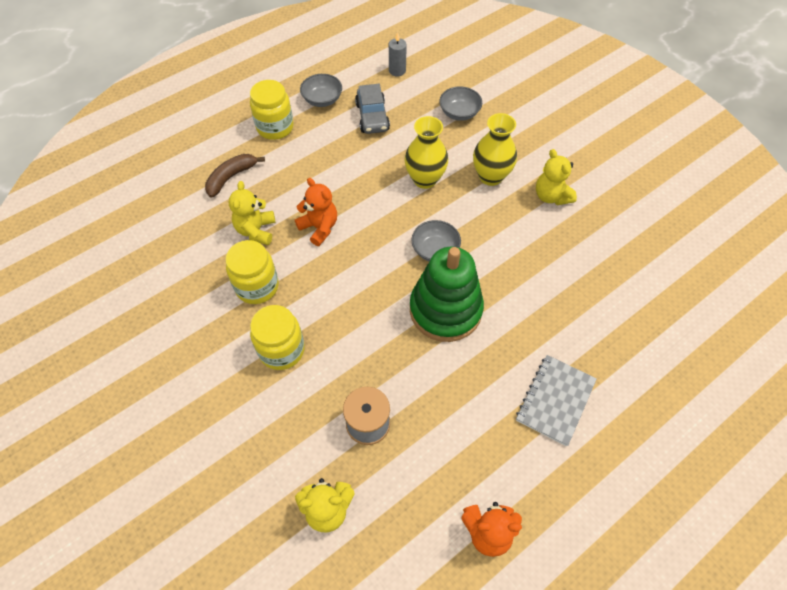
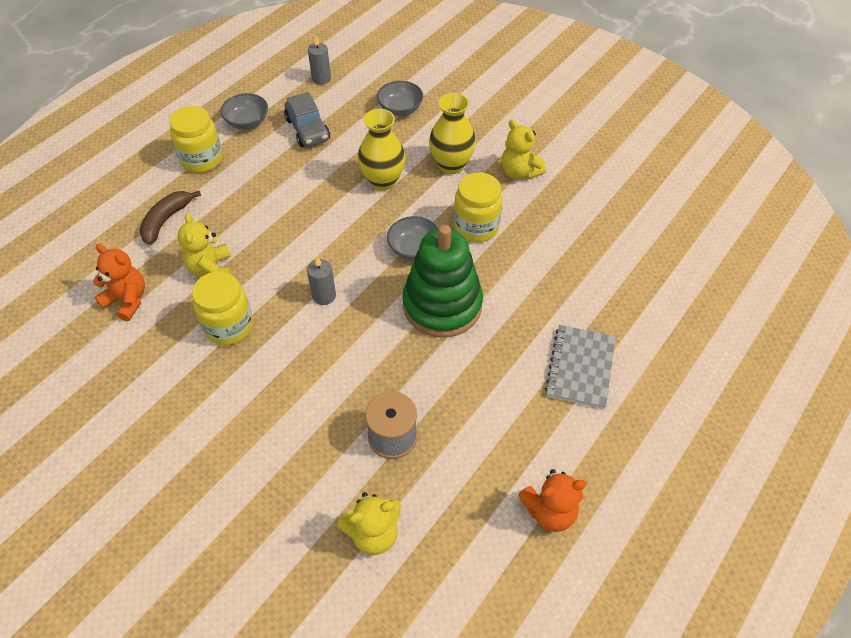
camera: 15 degrees left, 5 degrees down
yellow jar [250,305,305,370] -> yellow jar moved to [454,172,503,242]
orange teddy bear [295,178,337,246] -> orange teddy bear moved to [93,244,145,321]
none -> grey candle [307,257,336,305]

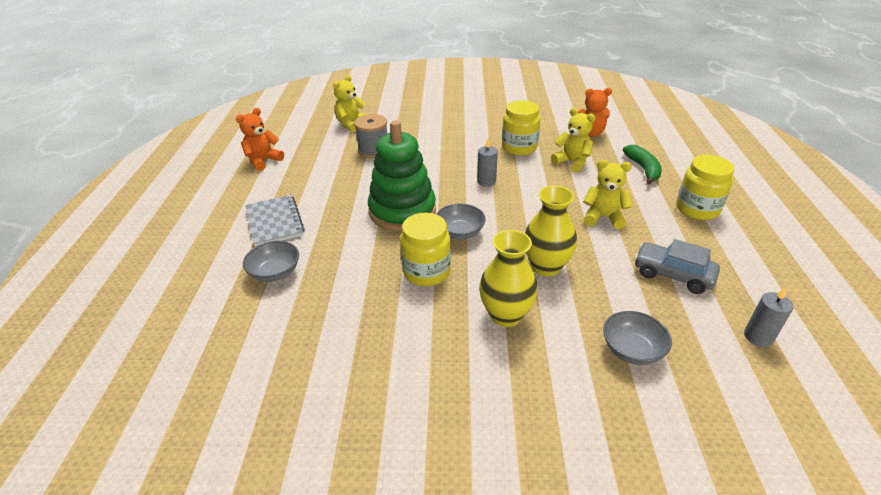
camera: 145 degrees right, 15 degrees down
brown banana [140,190,201,245] -> green banana [623,145,662,185]
grey bowl [220,93,268,129] -> grey bowl moved to [243,241,299,282]
yellow teddy bear [501,120,546,180] -> yellow teddy bear moved to [583,160,633,229]

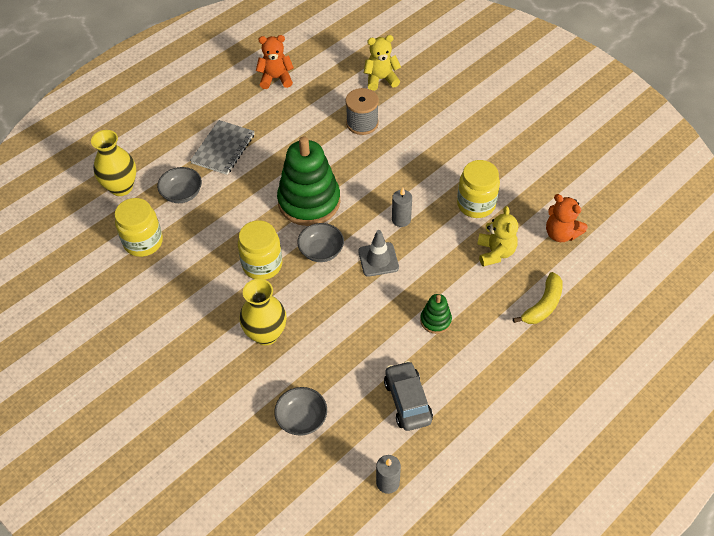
camera: 45 degrees right, 15 degrees up
yellow vase [525,186,577,276] -> yellow vase moved to [91,130,136,196]
yellow teddy bear [583,160,633,229] -> green stacking toy [420,294,452,334]
green banana [623,145,662,185] -> yellow banana [513,272,563,324]
yellow jar [676,155,735,220] -> yellow jar moved to [115,198,163,257]
none -> grey traffic cone [358,230,399,277]

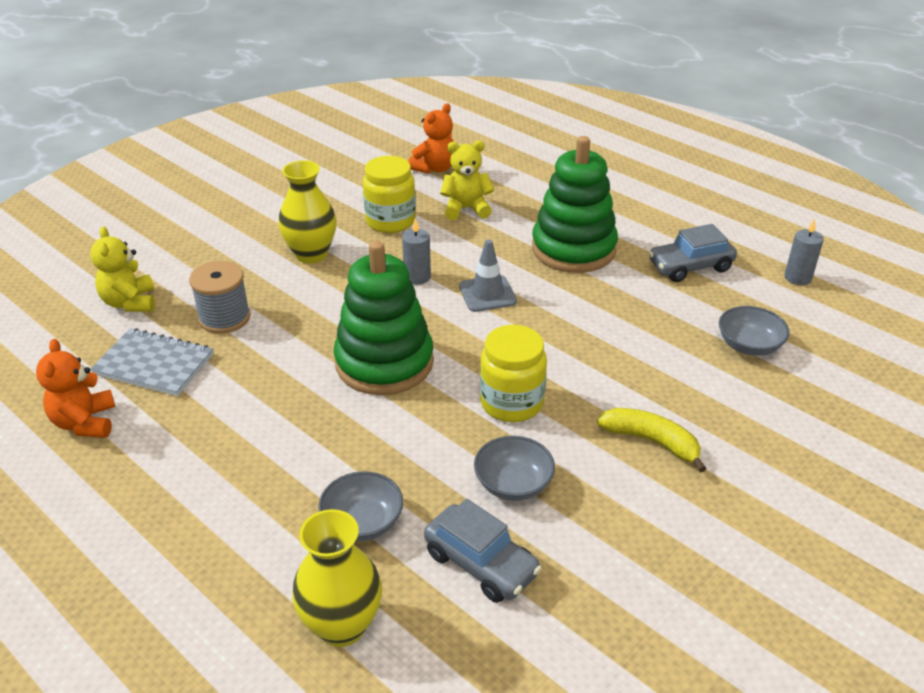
camera: 95 degrees left, 15 degrees down
yellow jar [115,198,163,257] -> grey car [424,499,542,603]
grey notebook [190,120,255,175] -> grey notebook moved to [90,328,214,396]
yellow vase [240,279,287,345] -> yellow vase moved to [278,160,336,264]
grey bowl [297,223,344,262] -> grey bowl moved to [474,436,555,501]
green stacking toy [420,294,452,334] -> green stacking toy [532,136,618,273], size x2.20
yellow banana [513,272,563,324] -> yellow banana moved to [597,408,707,473]

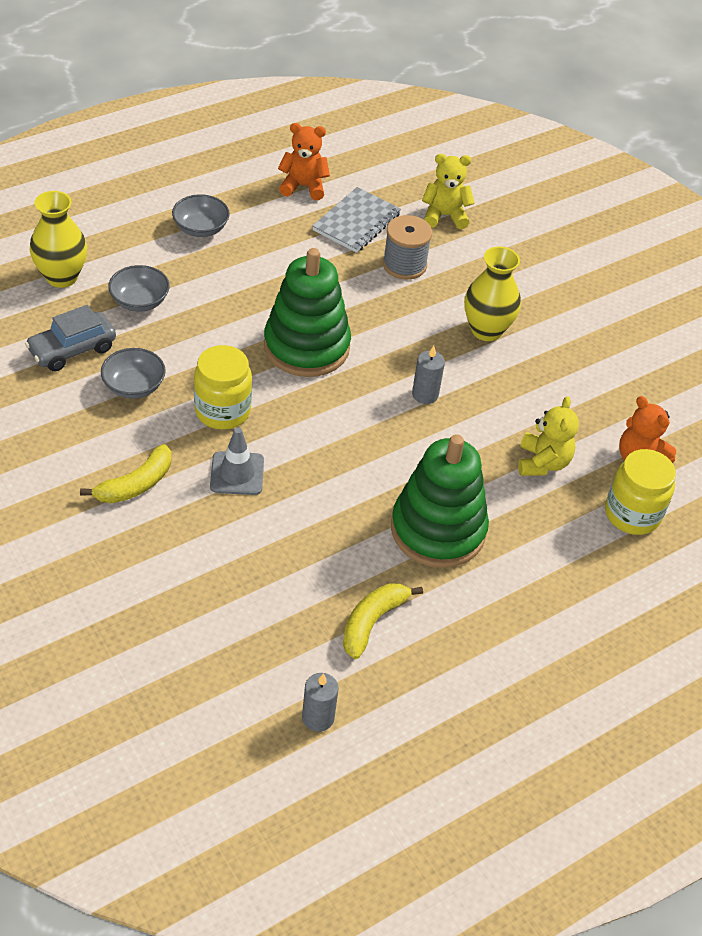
camera: 100 degrees right, 10 degrees up
yellow jar [363,156,416,233] -> yellow jar moved to [605,449,676,535]
grey traffic cone [459,239,517,312] -> grey traffic cone moved to [210,427,264,495]
grey car [649,224,737,282] -> yellow banana [343,583,423,659]
grey bowl [719,306,790,356] -> grey bowl moved to [172,194,230,237]

